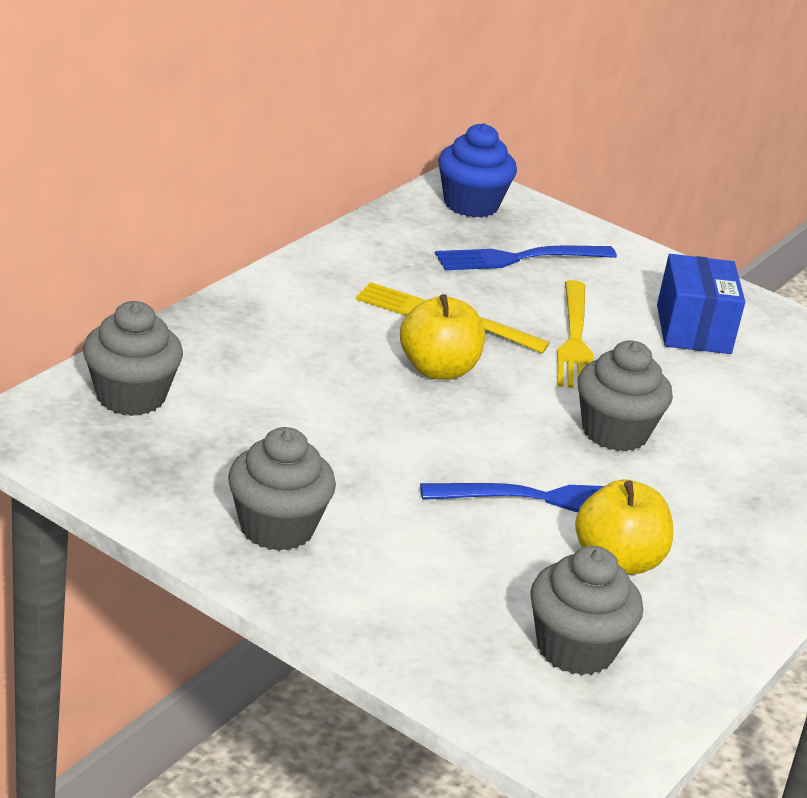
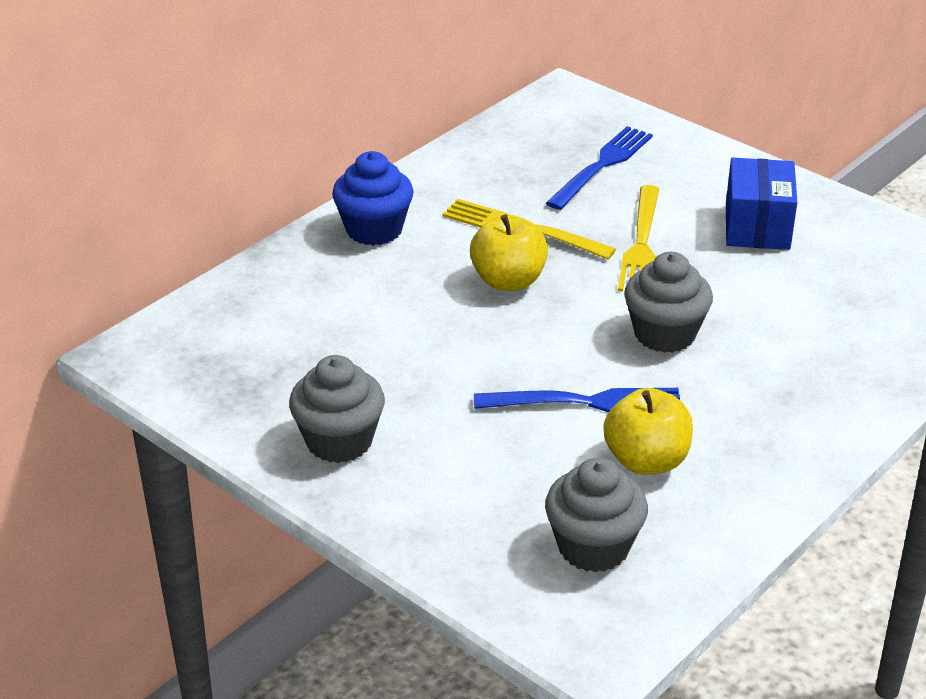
camera: 10 degrees right, 5 degrees up
grey cupcake [83,301,183,416] -> none
blue fork [435,246,617,270] -> blue fork turned 135 degrees clockwise [546,126,653,210]
blue cupcake [438,123,517,218] -> blue cupcake moved to [332,151,413,246]

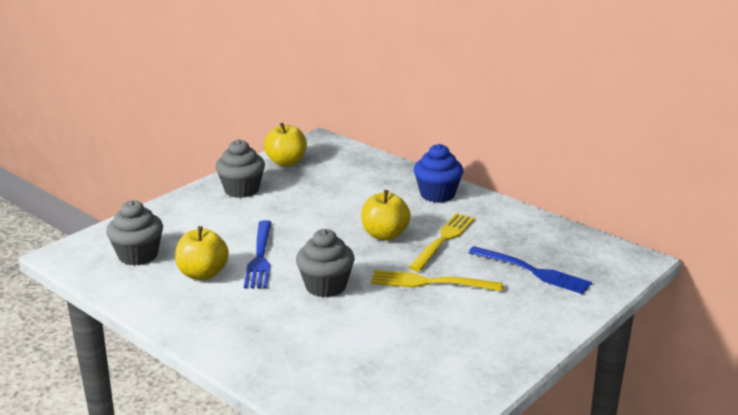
camera: 90 degrees right, 10 degrees down
blue box [726,158,797,250] -> none
none -> yellow apple [264,123,307,167]

